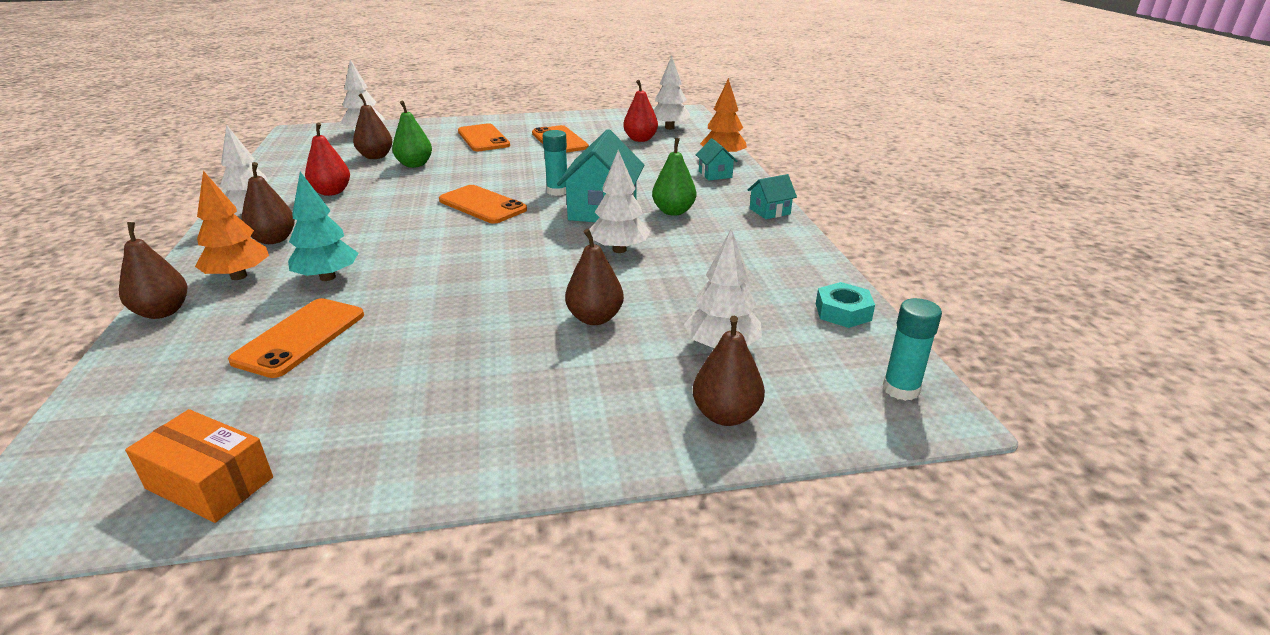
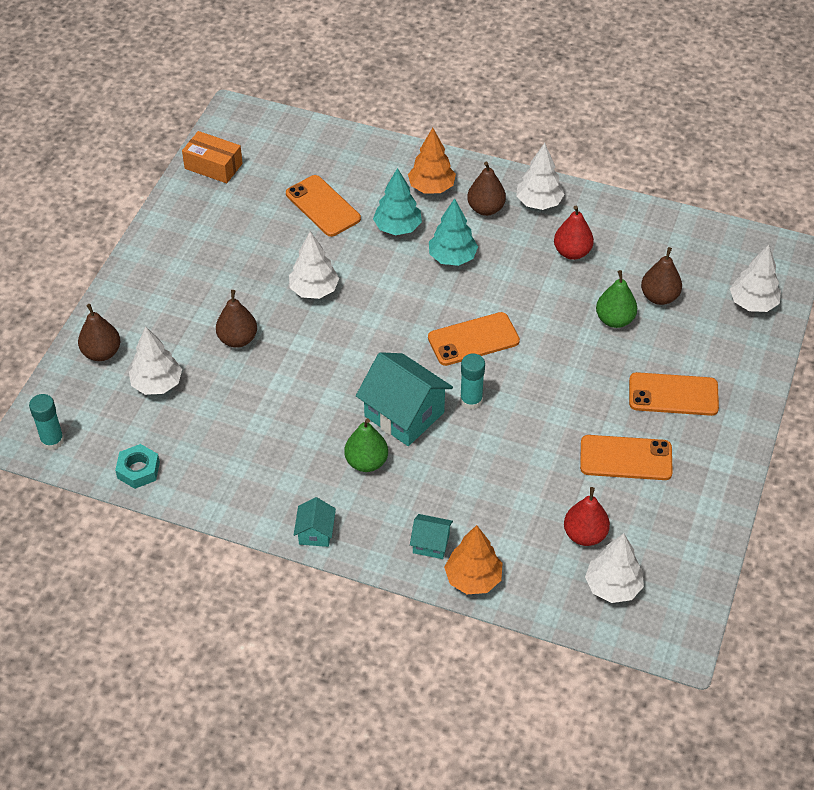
camera: 120 degrees right, 20 degrees up
brown pear [119,222,187,319] -> none
orange box [125,409,273,523] -> orange box turned 60 degrees clockwise [182,131,243,183]
white tree [589,150,651,253] -> white tree moved to [289,231,339,299]
none -> turquoise tree [429,198,478,266]

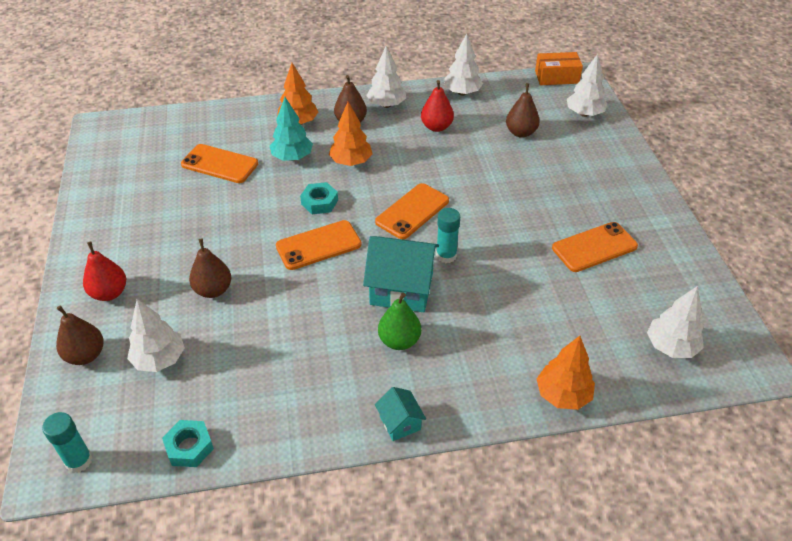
camera: 30 degrees left, 5 degrees down
orange box [182,131,243,183] -> orange box moved to [535,52,583,85]
white tree [289,231,339,299] -> white tree moved to [444,34,483,96]
turquoise house [410,514,453,559] -> none
turquoise tree [429,198,478,266] -> orange tree [329,102,373,166]
red pear [564,487,610,546] -> red pear moved to [83,242,126,301]
green pear [596,270,637,328] -> none
orange phone [629,372,719,416] -> orange phone moved to [276,220,362,270]
none -> turquoise nut [300,182,338,214]

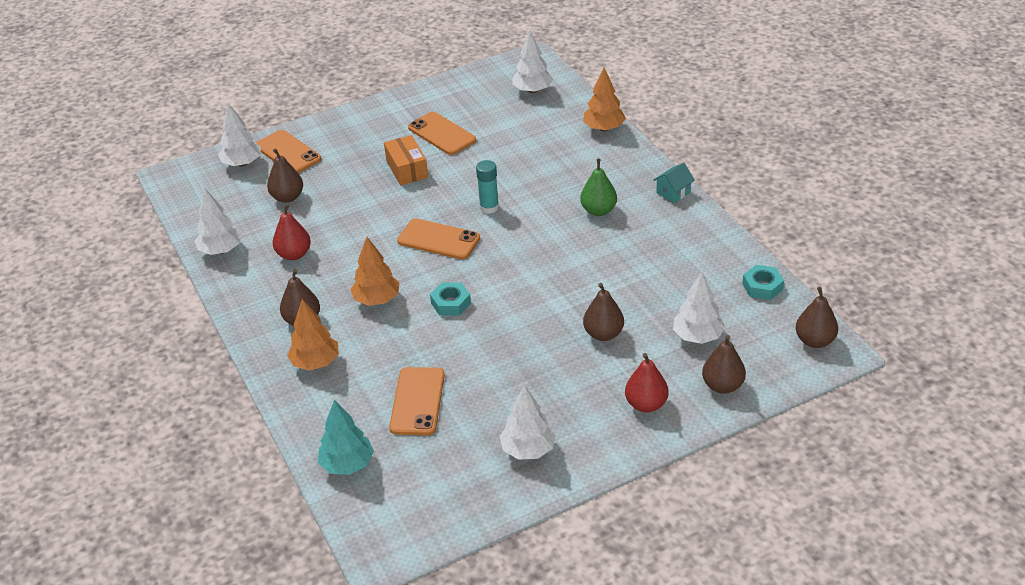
camera: 105 degrees left, 5 degrees down
turquoise glue stick [42,412,93,473] -> brown pear [796,287,838,348]
turquoise tree [270,97,313,161] -> turquoise tree moved to [318,400,374,475]
orange phone [276,220,362,270] -> orange phone moved to [256,130,321,173]
turquoise house [363,236,439,312] -> none
white tree [366,46,406,108] -> white tree moved to [500,385,556,460]
orange box [535,52,583,85] -> orange box moved to [384,135,428,185]

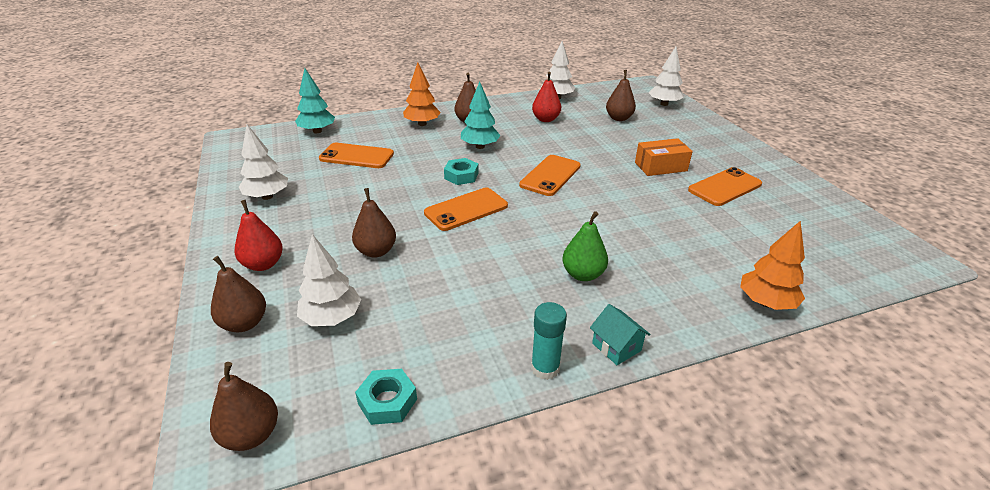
camera: 95 degrees right, 5 degrees down
orange phone [256,130,321,173] -> orange phone moved to [424,188,508,231]
orange tree [350,237,400,306] -> turquoise tree [461,81,501,149]
turquoise glue stick [476,160,499,214] -> turquoise glue stick moved to [531,302,567,380]
white tree [512,31,553,93] -> none

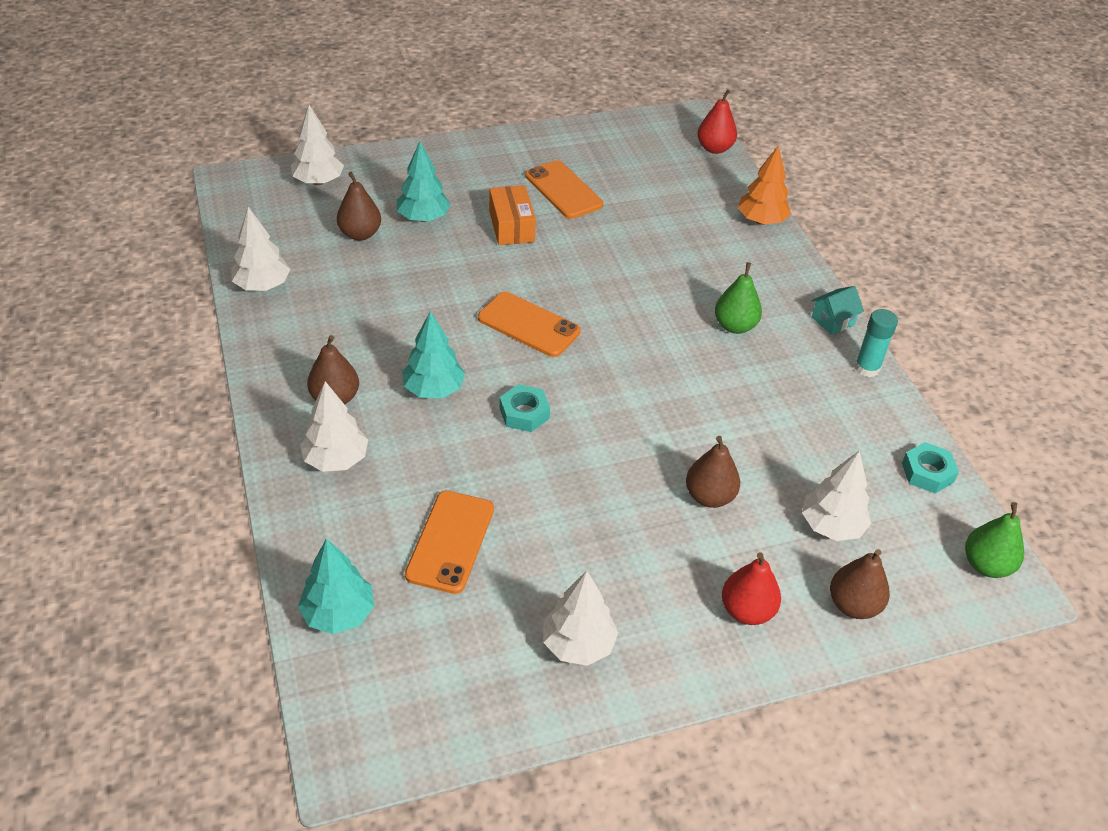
camera: 90 degrees left, 10 degrees up
brown pear [210,362,278,451] -> green pear [965,502,1024,578]
orange tree [403,62,441,126] -> white tree [300,381,368,472]
orange phone [424,188,508,231] -> none
red pear [532,72,561,122] -> red pear moved to [697,89,737,154]
none -> turquoise tree [397,141,450,222]

